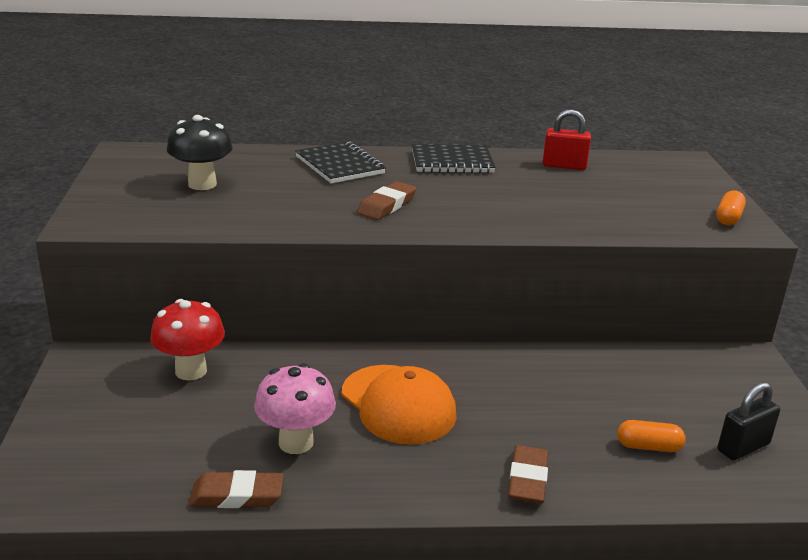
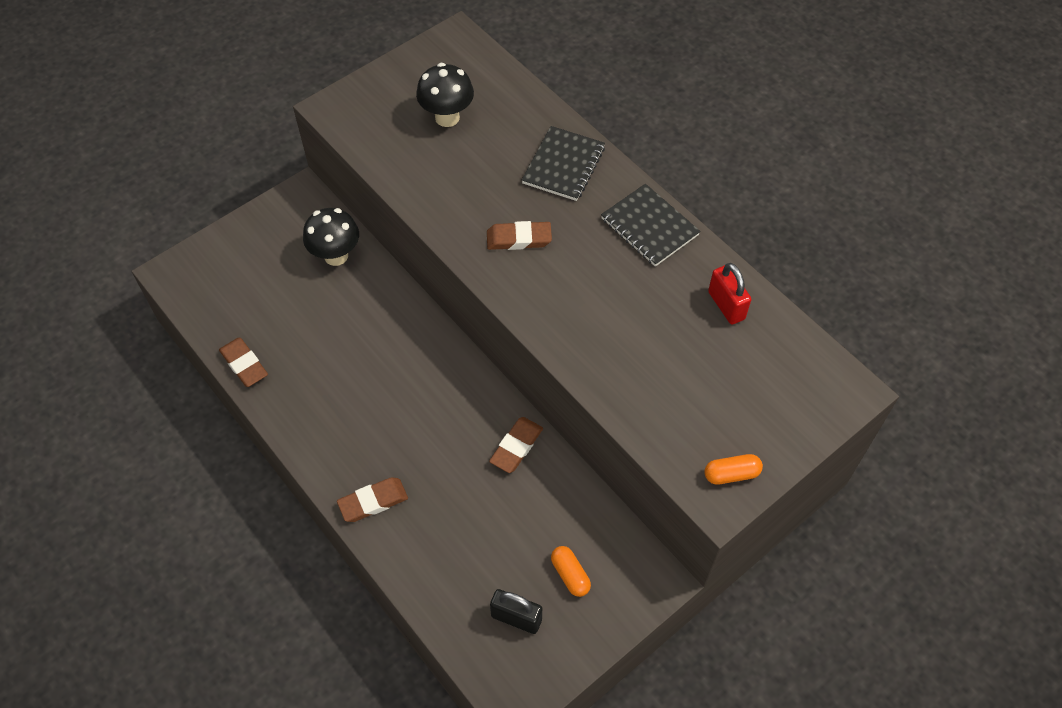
camera: 55 degrees right, 30 degrees up
red mushroom [150,299,225,380] -> black mushroom [303,208,359,266]
pink mushroom [254,363,336,454] -> none
orange cap [342,365,456,445] -> none
orange capsule [617,420,686,452] -> orange capsule moved to [551,546,591,597]
none -> brown eraser [489,417,543,473]

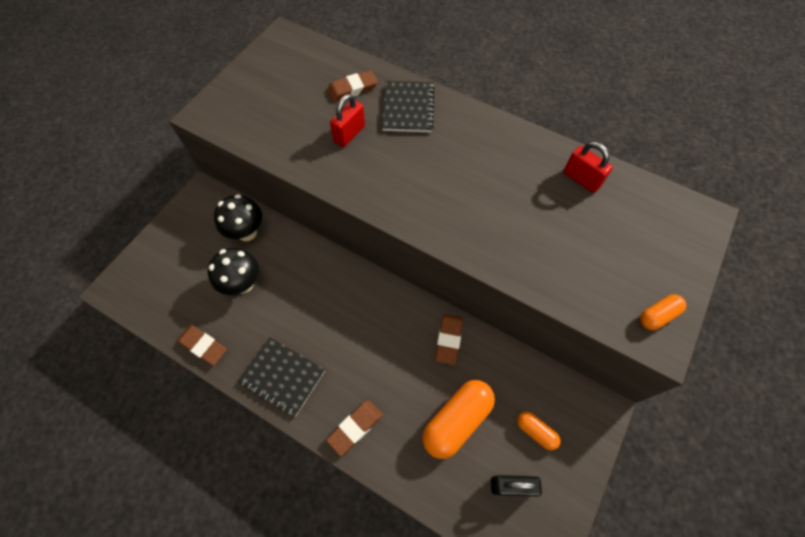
camera: 20 degrees left, 5 degrees up
black mushroom [416,63,474,127] -> black mushroom moved to [208,247,259,295]
brown eraser [487,221,552,250] -> brown eraser moved to [327,70,378,102]
black notebook [601,184,701,267] -> black notebook moved to [238,337,325,417]
none -> red padlock [330,94,365,147]
none -> orange capsule [422,380,495,459]

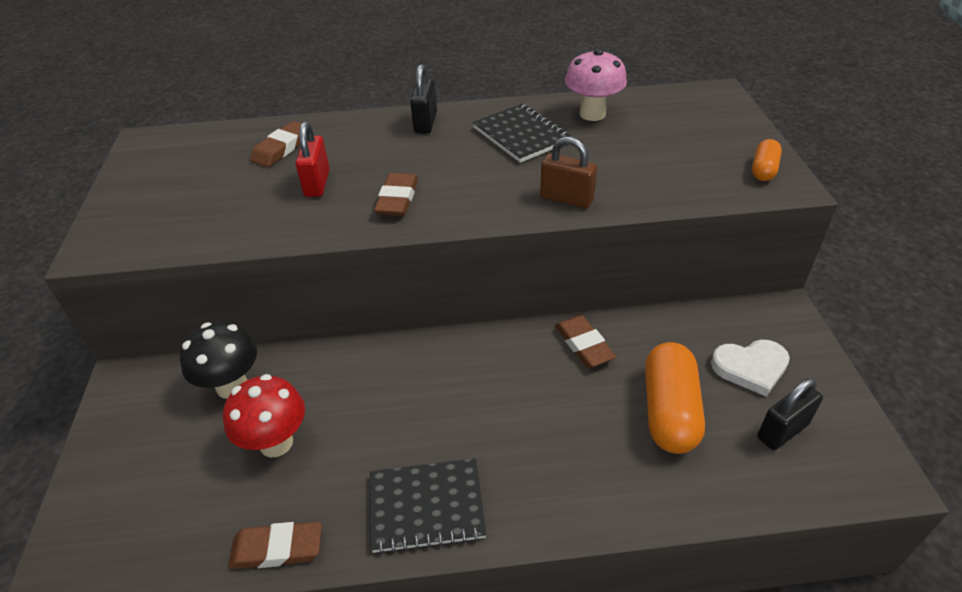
camera: 35 degrees left, 20 degrees down
black mushroom [208,247,259,295] -> red mushroom [223,374,305,457]
brown eraser [326,400,383,456] -> brown eraser moved to [374,173,418,216]
black notebook [382,81,435,133] -> black notebook moved to [473,104,572,163]
orange capsule [517,411,561,450] -> white heart [711,340,790,396]
red padlock [564,142,613,193] -> pink mushroom [565,48,627,121]
none -> black padlock [410,64,437,134]
none -> brown padlock [540,137,597,208]

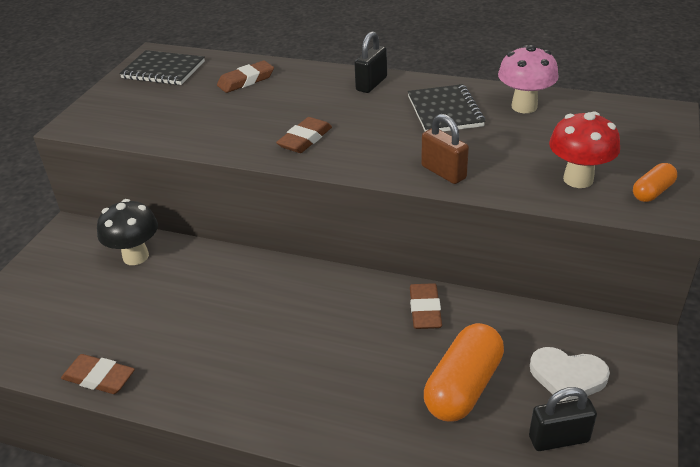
camera: 25 degrees right, 5 degrees down
red mushroom [223,374,305,457] -> red mushroom moved to [549,111,620,188]
red padlock [296,122,330,197] -> none
black notebook [370,458,486,554] -> black notebook moved to [119,50,205,85]

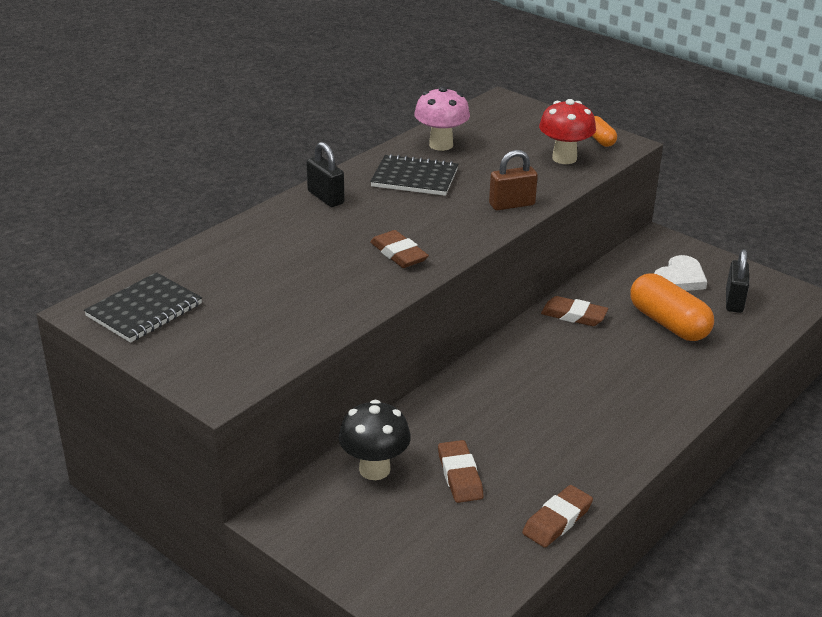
camera: 70 degrees left, 5 degrees down
brown eraser [217,61,274,93] -> brown eraser moved to [438,440,484,503]

